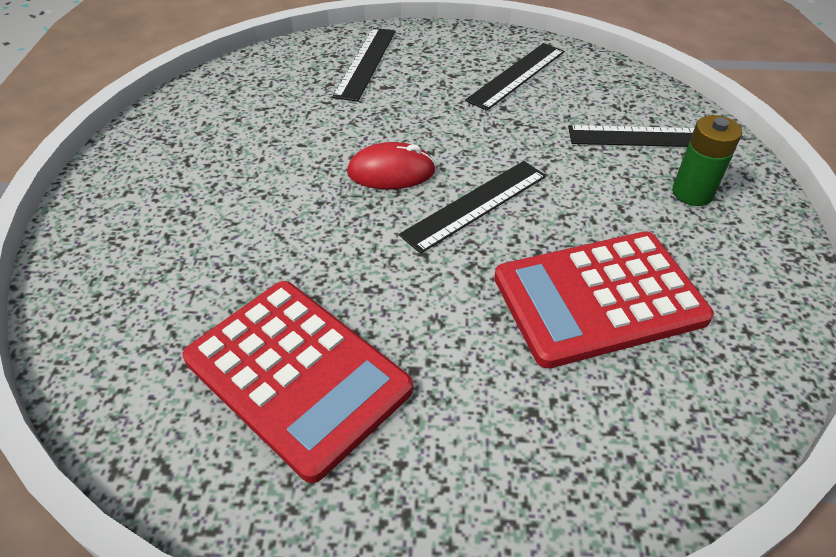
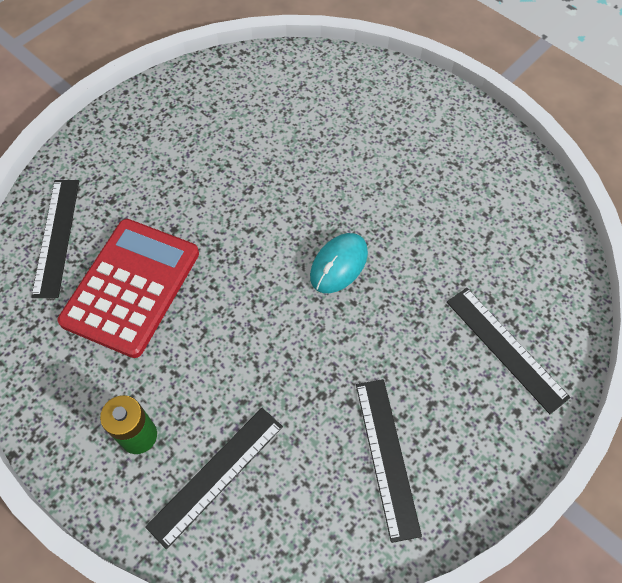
camera: 130 degrees right, 15 degrees up
red calculator [183,281,413,483] -> none
red mouse [347,142,436,189] -> turquoise mouse [310,233,368,293]
black ruler [399,161,546,254] -> black ruler moved to [31,180,79,298]

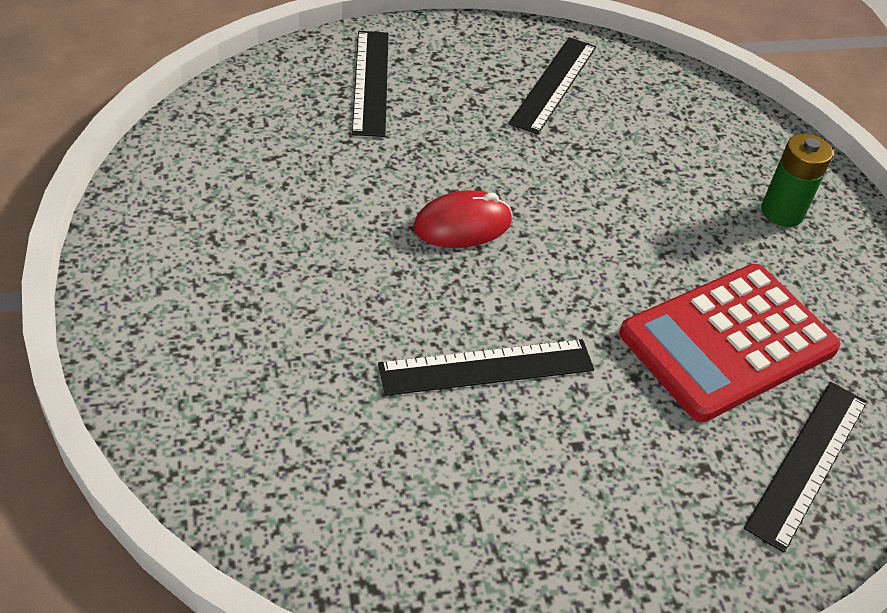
camera: 150 degrees left, 15 degrees down
black ruler [145,408,283,549] -> black ruler moved to [378,339,594,396]
turquoise mouse [310,233,368,293] -> red mouse [413,190,512,248]

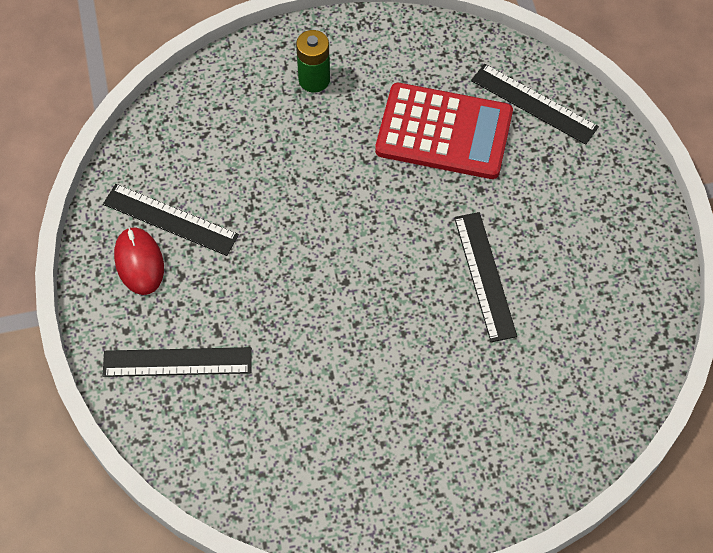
camera: 85 degrees left, 15 degrees up
red mouse [413,190,512,248] -> red mouse moved to [114,227,164,295]
red calculator [619,264,841,422] -> red calculator turned 45 degrees counterclockwise [375,83,513,179]

